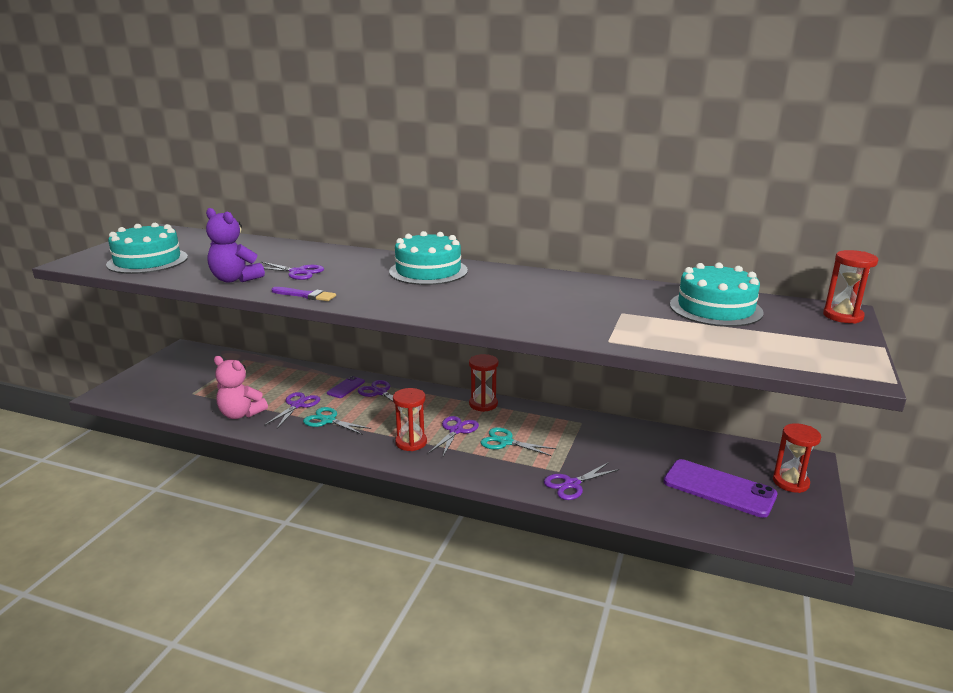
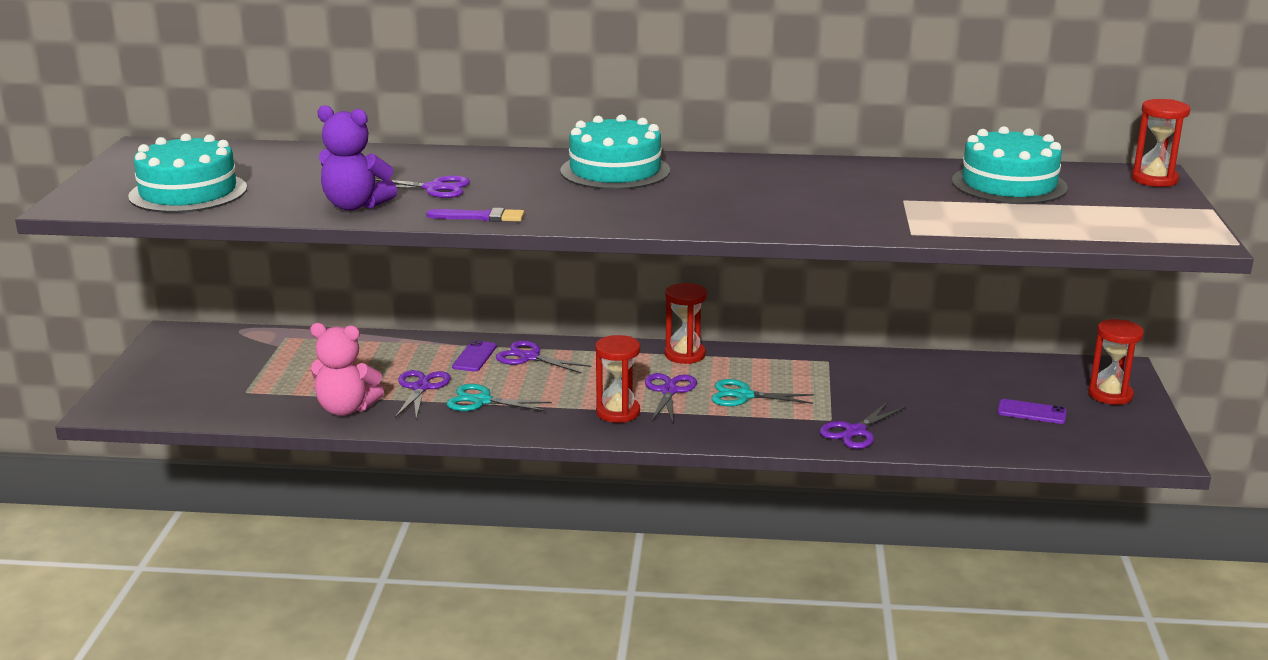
camera: 15 degrees left, 0 degrees up
purple phone [663,459,777,518] -> purple phone [998,399,1067,424], size x0.50

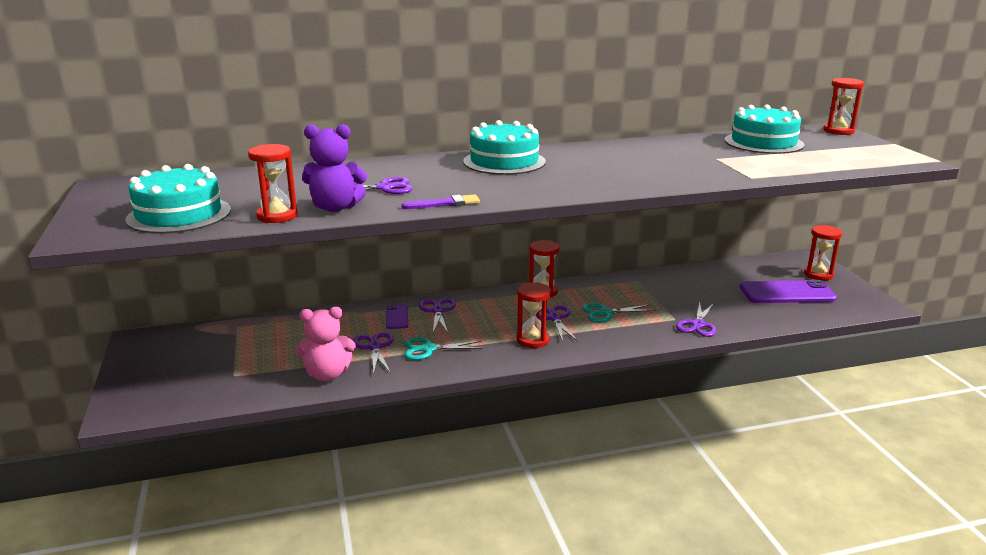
camera: 20 degrees left, 0 degrees up
purple scissors [496,341,592,373] -> purple scissors turned 75 degrees clockwise [419,298,456,333]
purple phone [998,399,1067,424] -> purple phone [740,280,837,303], size x1.99
none -> red hourglass [248,144,298,223]

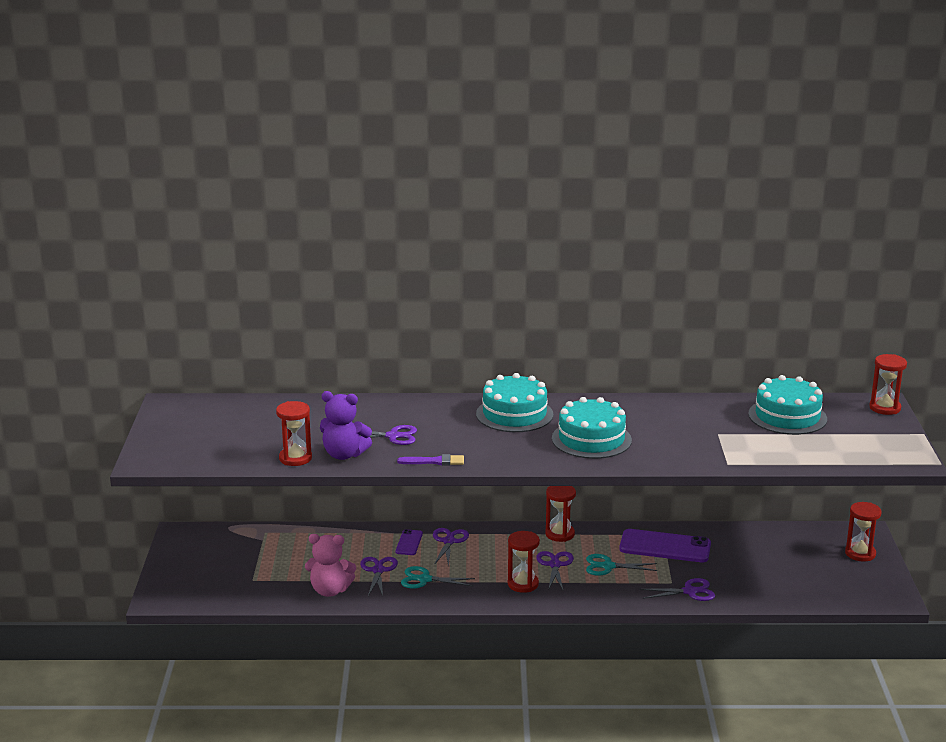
camera: 15 degrees right, 0 degrees up
turquoise cake [125,164,231,234] -> turquoise cake moved to [552,397,632,459]
purple scissors [676,301,717,337] -> purple scissors turned 135 degrees counterclockwise [639,578,715,601]
purple phone [740,280,837,303] -> purple phone moved to [619,529,711,562]

